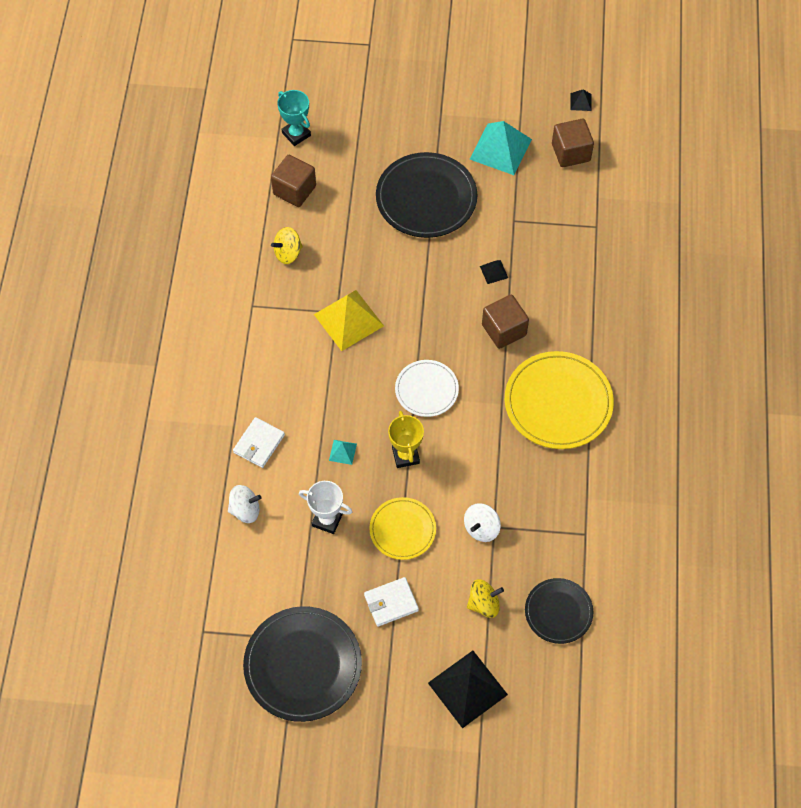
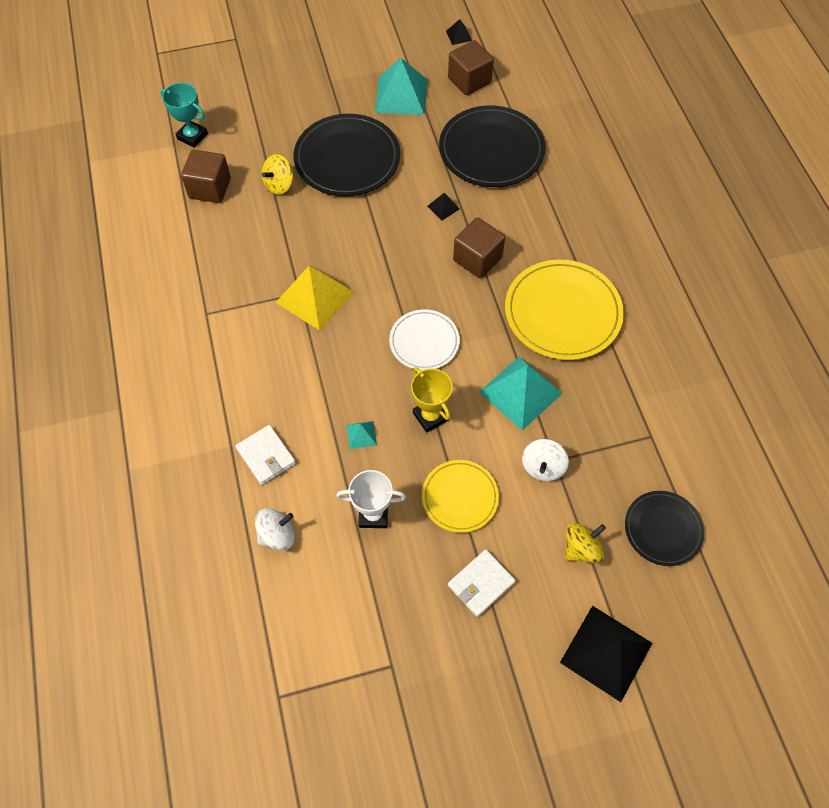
camera: 20 degrees left, 0 degrees up
white wallet [233,417,285,468] -> white wallet turned 45 degrees counterclockwise [235,425,296,485]
black plate [243,606,362,722] -> black plate moved to [439,106,546,187]
yellow spinning top [271,227,303,264] -> yellow spinning top moved to [262,154,293,195]
none -> turquoise pyramid [479,356,563,431]

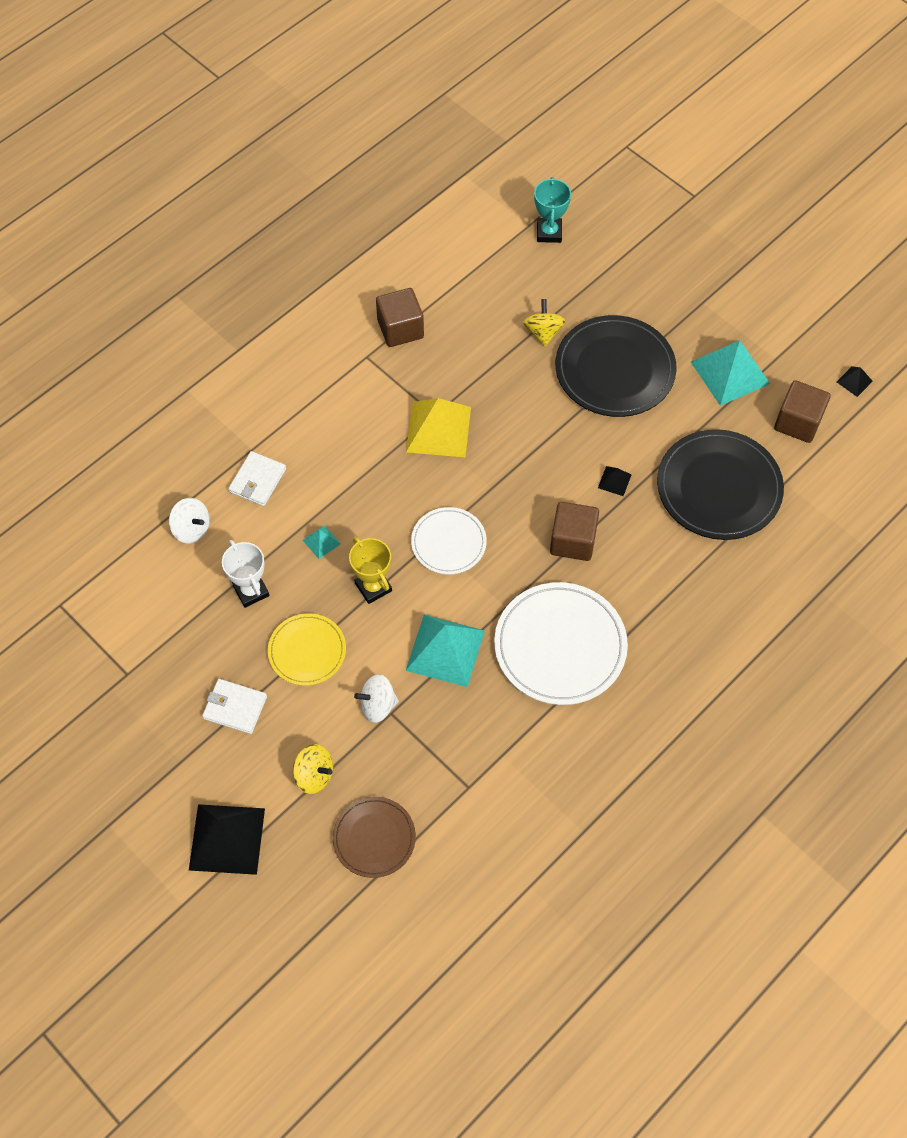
camera: 60 degrees right, 0 degrees up
brown cube [181,150,231,203] -> brown cube moved to [376,288,424,347]
yellow spinning top [262,154,293,195] -> yellow spinning top turned 75 degrees clockwise [523,299,566,347]
yellow trophy [411,367,453,433] -> yellow trophy turned 60 degrees counterclockwise [349,537,392,604]
yellow plate [505,260,624,360] -> white plate [494,582,628,705]
black plate [625,491,704,566] -> brown plate [333,797,416,878]

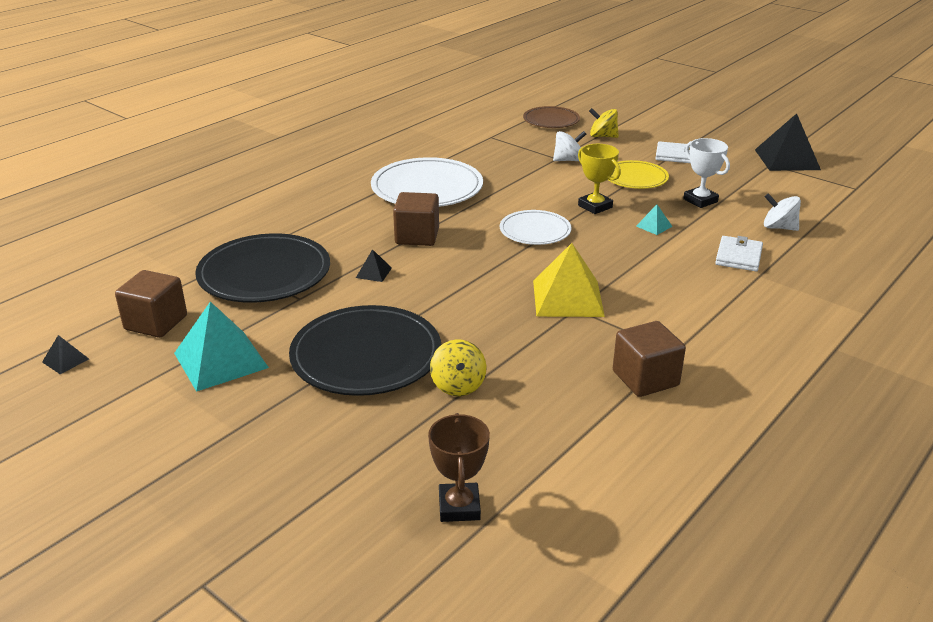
camera: 175 degrees right, 30 degrees down
black pyramid [189,804,265,875] -> black pyramid moved to [755,113,821,171]
turquoise pyramid [406,615,485,687] -> none
turquoise trophy [534,177,571,243] -> brown trophy [428,413,490,522]

